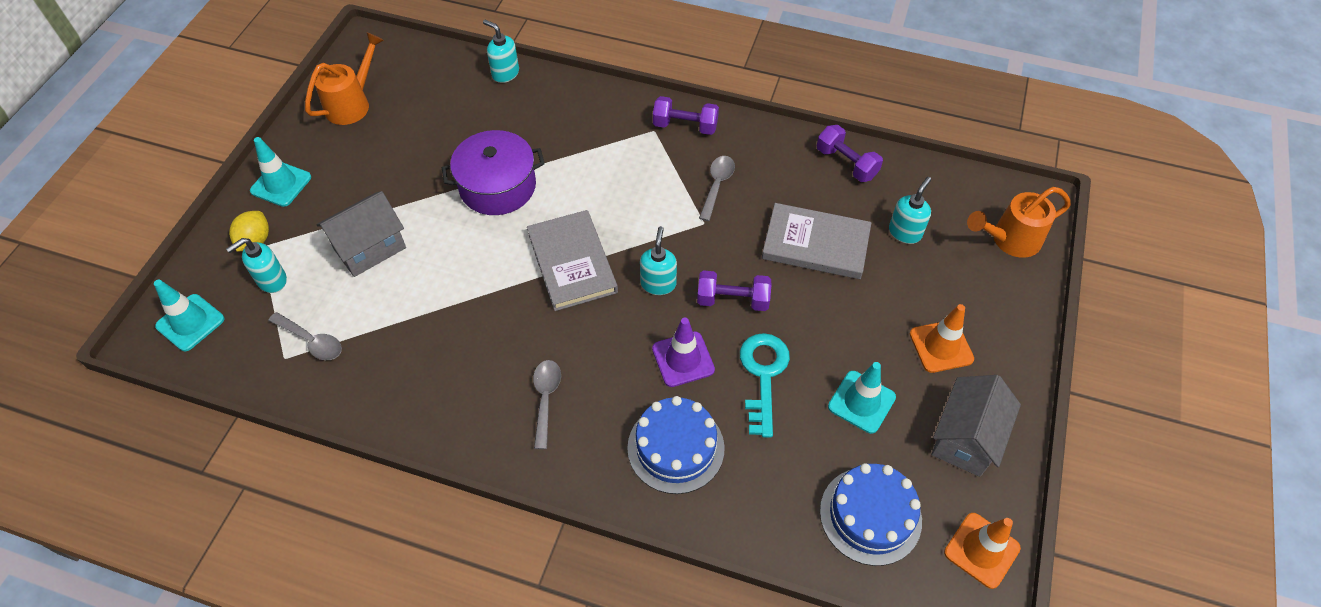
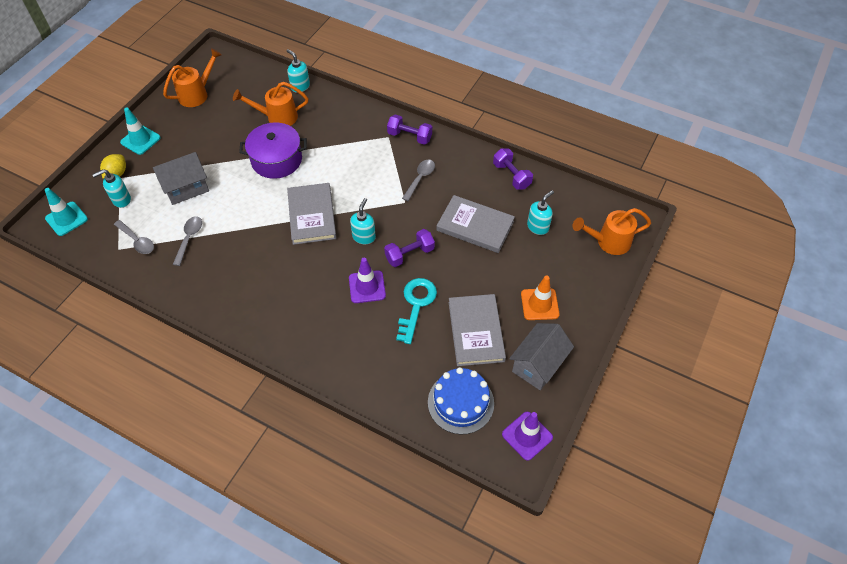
camera: 10 degrees right, 0 degrees up
grey spoon [533,360,561,449] -> grey spoon moved to [173,216,202,266]
blue cake [627,396,725,494] -> none
purple dumbbell [697,270,771,311] -> purple dumbbell turned 45 degrees counterclockwise [384,229,435,267]
turquoise traffic cone [828,362,896,434] -> grey book [449,294,506,366]
orange traffic cone [944,513,1021,589] -> purple traffic cone [502,412,553,461]
none -> orange watering can [233,82,308,126]

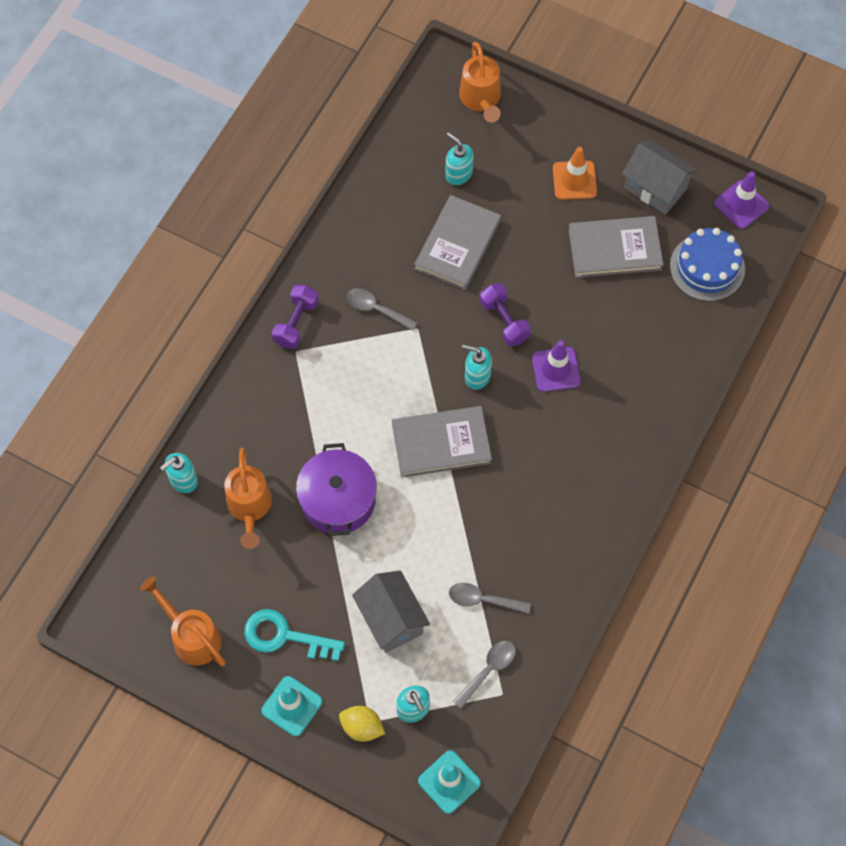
camera: 90 degrees left, 10 degrees up
turquoise key [396,278,437,344] -> turquoise key moved to [244,609,345,661]
purple dumbbell [493,148,533,190] -> none

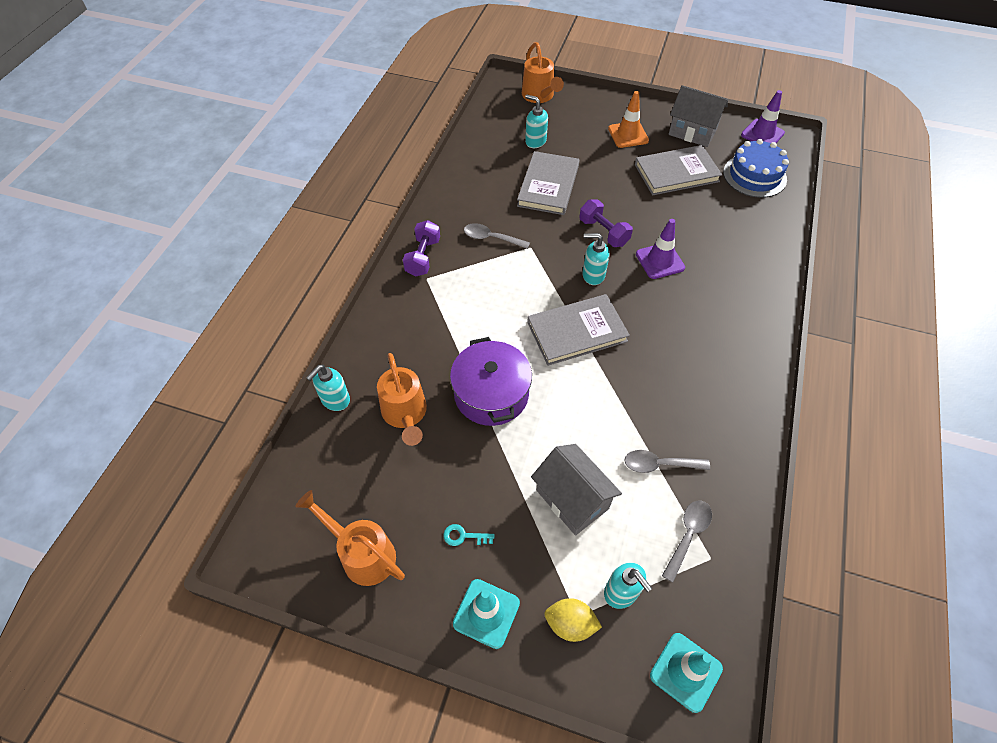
camera: 10 degrees left, 10 degrees down
turquoise key [244,609,345,661] -> turquoise key [443,524,495,546], size x0.46

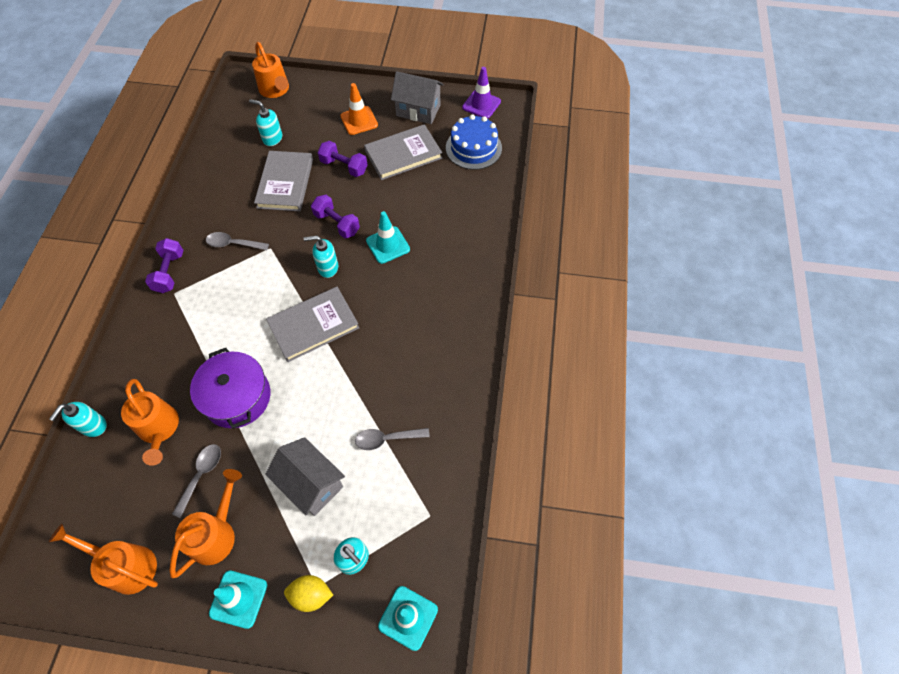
camera: 10 degrees left, 5 degrees up
turquoise key [443,524,495,546] -> orange watering can [169,469,242,578]
purple traffic cone [636,219,685,279] -> turquoise traffic cone [366,211,410,264]
grey spoon [662,500,712,582] -> grey spoon moved to [172,444,221,518]
none -> purple dumbbell [318,141,368,177]

